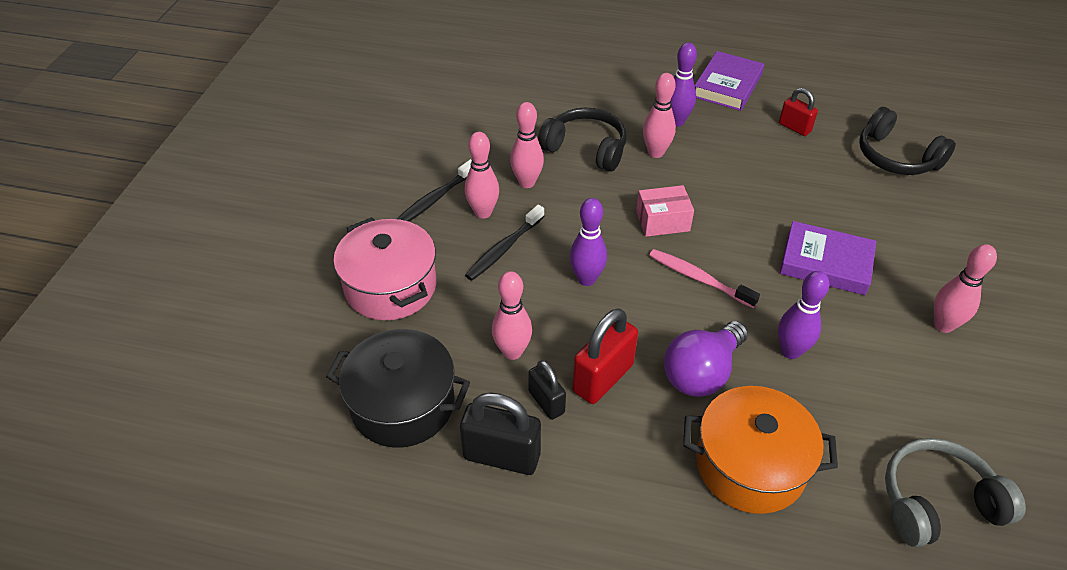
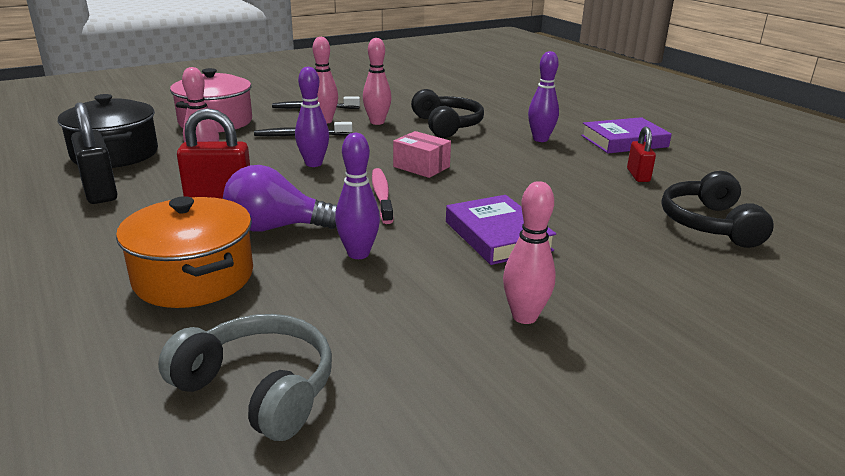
camera: 45 degrees right, 20 degrees down
black padlock [528,360,566,420] -> none
pink bowling pin [643,73,676,158] -> none

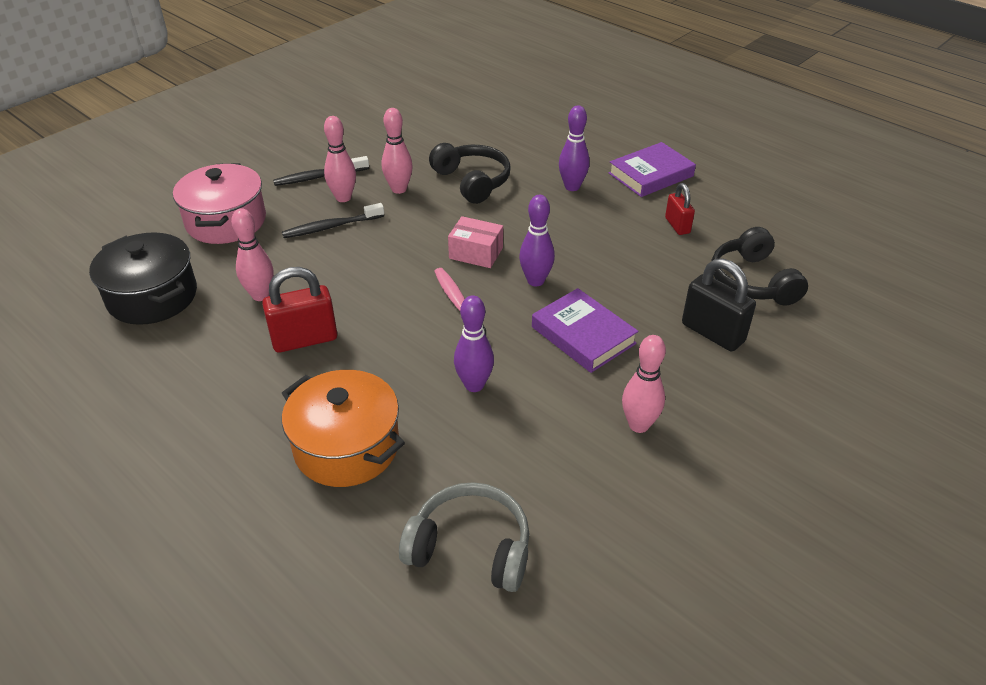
camera: 15 degrees left, 15 degrees up
black padlock [71,102,117,204] -> black padlock moved to [682,258,756,351]
purple light bulb [223,165,337,232] -> none
purple bowling pin [295,67,329,167] -> purple bowling pin moved to [519,195,555,286]

